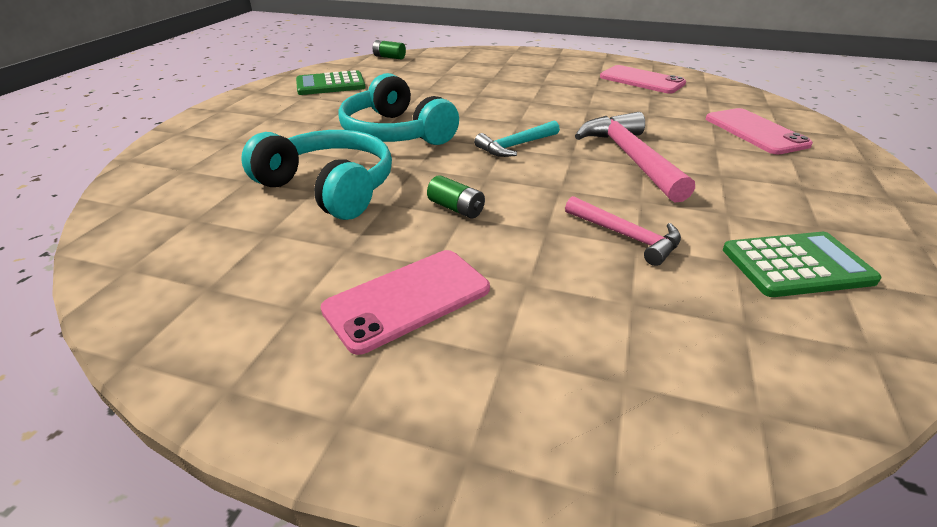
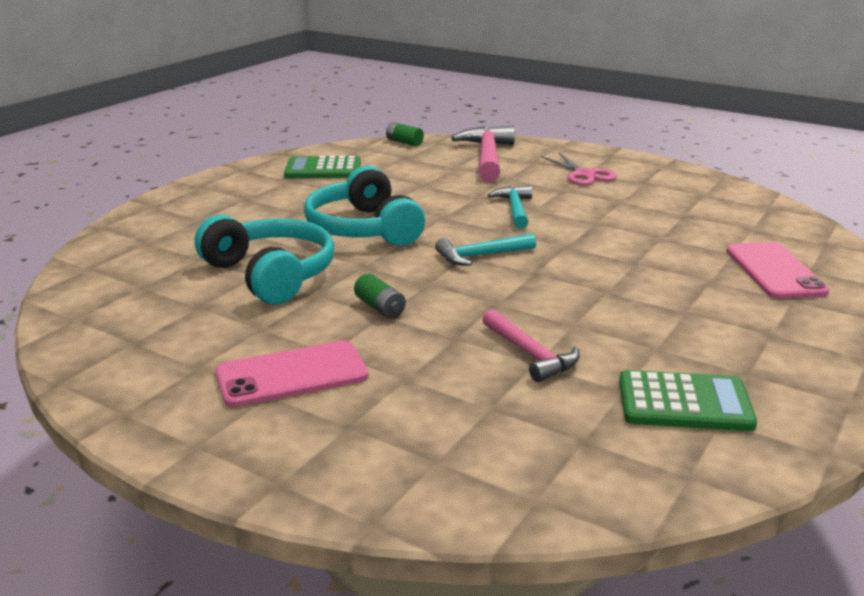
camera: 15 degrees right, 10 degrees down
pink hammer [575,112,695,203] -> pink hammer moved to [451,126,515,182]
pink phone [600,65,686,94] -> none
none -> turquoise hammer [488,185,532,229]
none -> pink scissors [541,153,617,185]

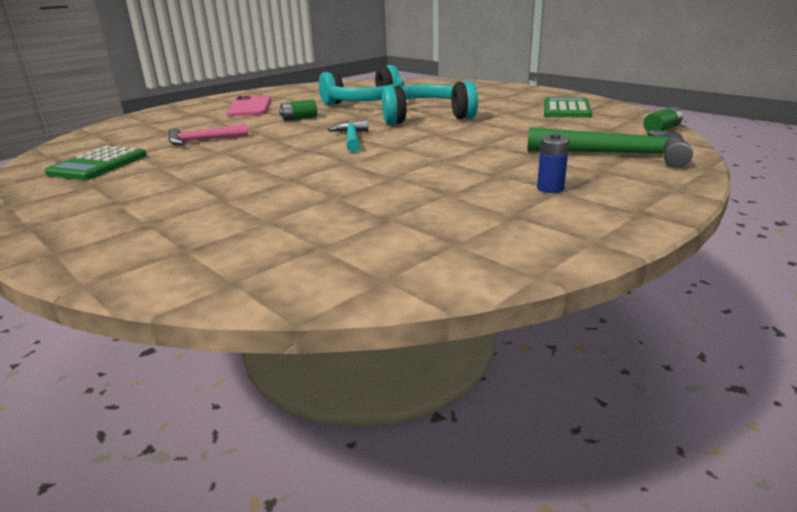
camera: 105 degrees right, 0 degrees up
pink hammer [451,126,515,182] -> green hammer [527,127,693,168]
turquoise hammer [488,185,532,229] -> none
pink scissors [541,153,617,185] -> blue battery [537,133,569,193]
pink phone [726,242,830,299] -> none

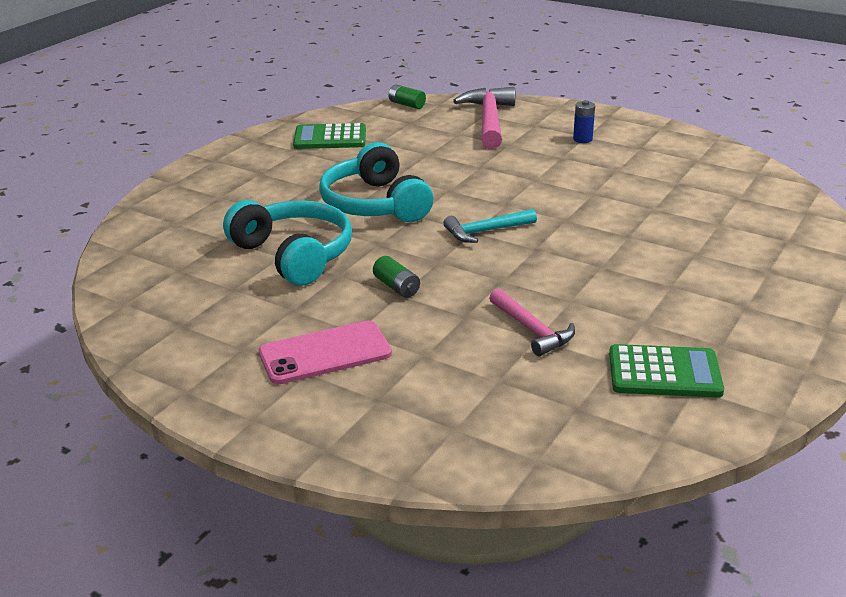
camera: 105 degrees left, 5 degrees up
green hammer [527,127,693,168] -> pink hammer [453,87,515,149]

